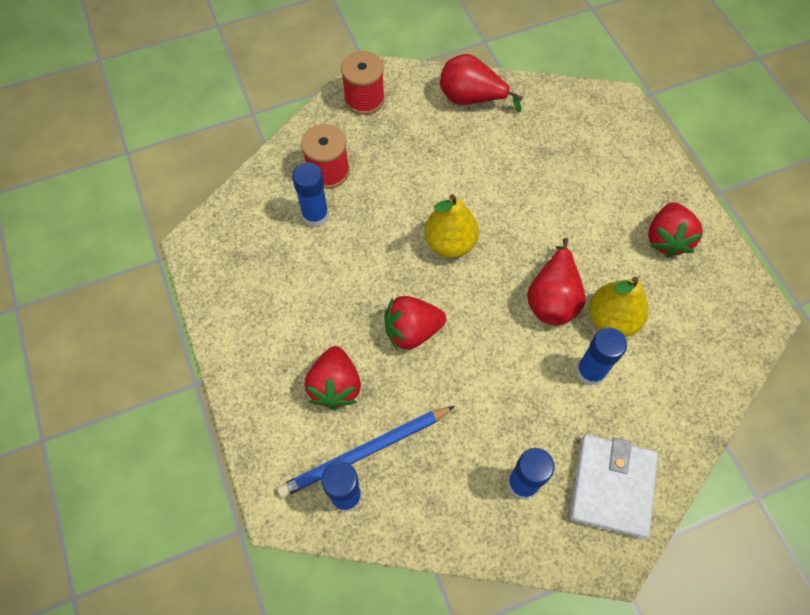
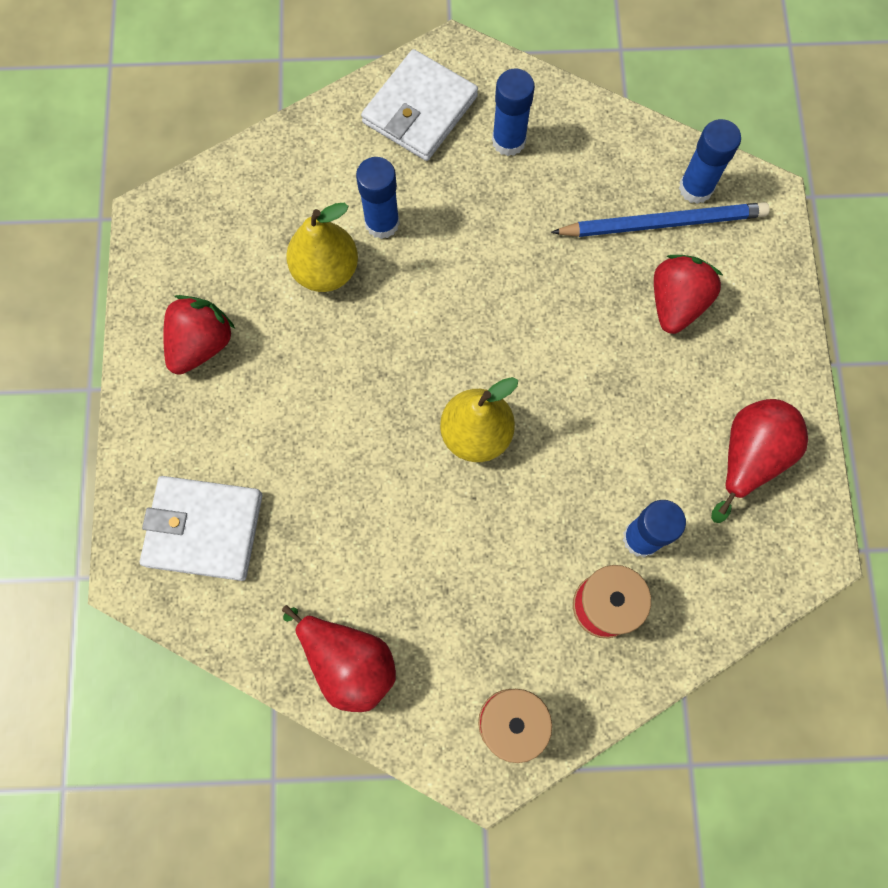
camera: 160 degrees left, 10 degrees up
red strawberry [384,296,446,351] -> none
red pear [527,238,585,325] -> red pear moved to [711,399,808,523]
none -> white wallet [140,476,262,581]

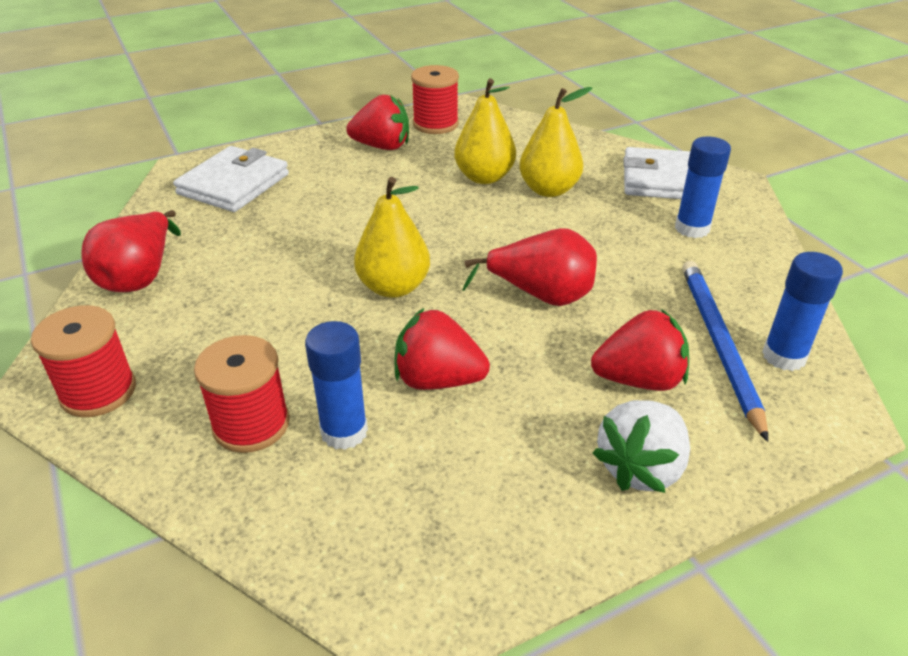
camera: 65 degrees right, 35 degrees down
white wallet [140,476,262,581] -> white wallet turned 45 degrees clockwise [173,146,289,212]
blue glue stick [356,157,400,239] -> yellow pear [519,87,592,197]
blue pencil [551,202,770,237] -> blue pencil turned 150 degrees counterclockwise [682,261,768,442]
red pear [711,399,808,523] -> red pear moved to [463,228,597,306]
none -> red strawberry [394,308,490,390]
none -> red spool [411,65,459,134]
none -> white strawberry [593,400,690,493]

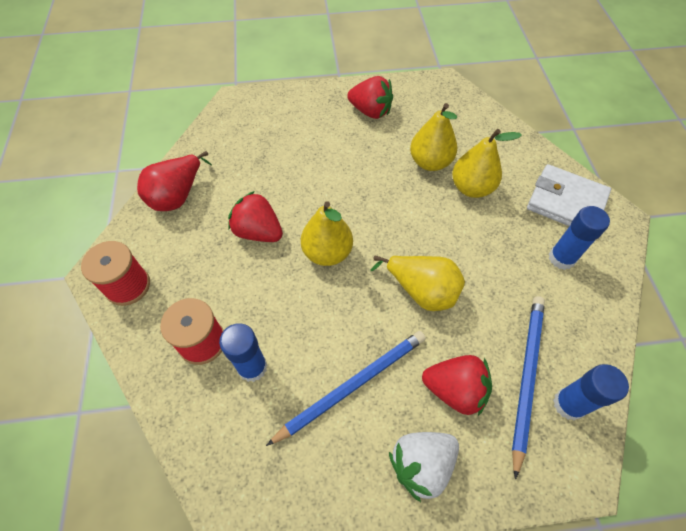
camera: 20 degrees right, 20 degrees up
white wallet [173,146,289,212] -> none
red strawberry [394,308,490,390] -> red strawberry moved to [228,191,283,242]
red spool [411,65,459,134] -> none
red pear [463,228,597,306] -> yellow pear [370,256,465,311]
none -> blue pencil [266,331,426,446]

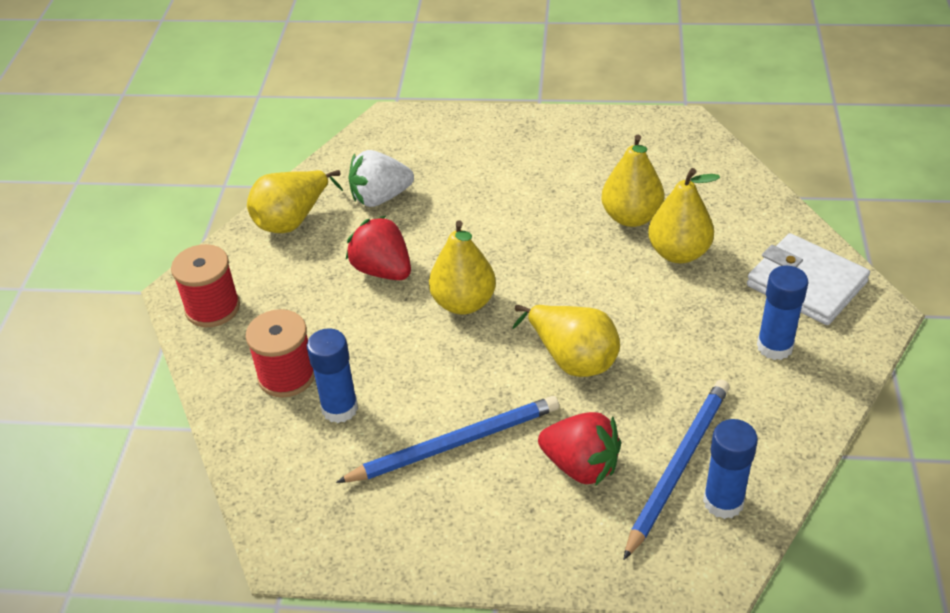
camera: 15 degrees right, 15 degrees down
red pear [137,151,212,211] -> yellow pear [247,170,343,233]
red strawberry [347,76,393,119] -> none
white strawberry [389,432,459,502] -> white strawberry moved to [349,150,414,207]

